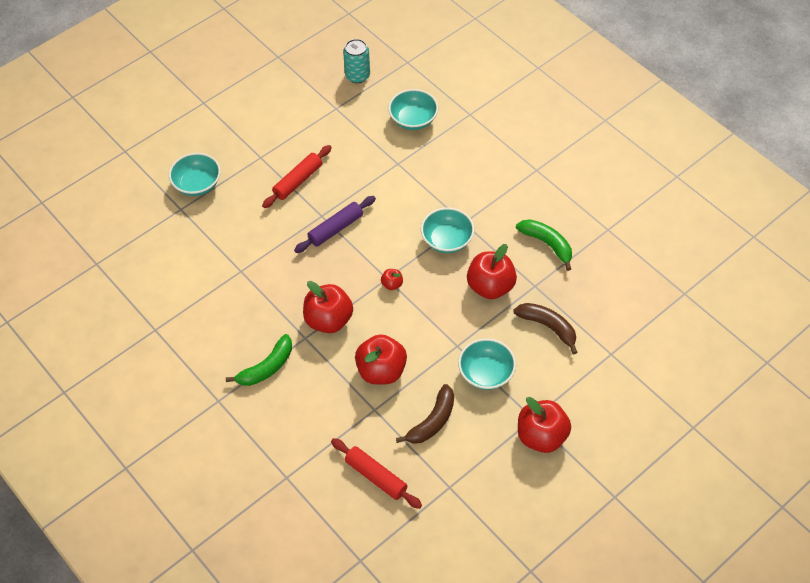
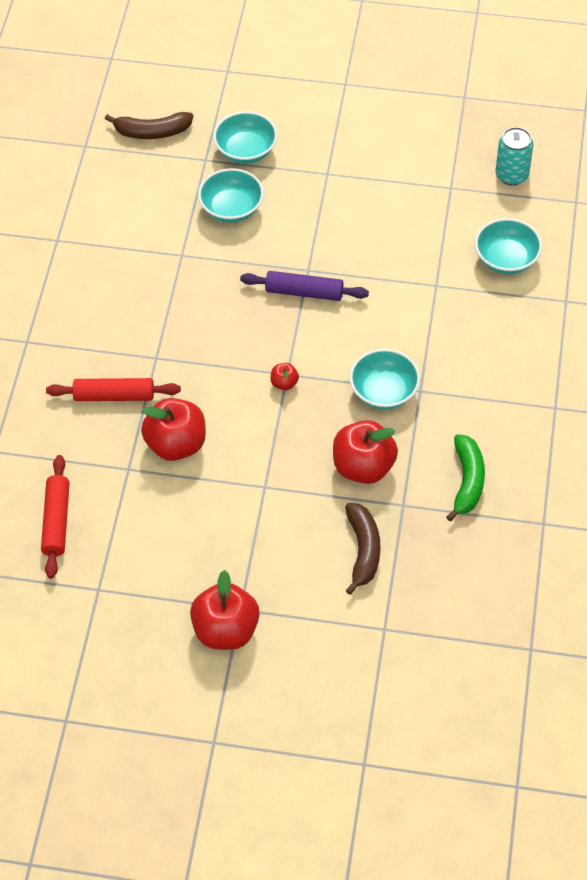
camera: 50 degrees right, 0 degrees up
green banana [226,334,292,386] -> none
red rolling pin [262,145,332,208] -> red rolling pin moved to [46,378,181,401]
red apple [303,281,353,333] -> none
brown banana [396,384,454,444] -> brown banana moved to [105,112,193,139]
turquoise bowl [458,338,516,390] -> turquoise bowl moved to [198,168,264,223]

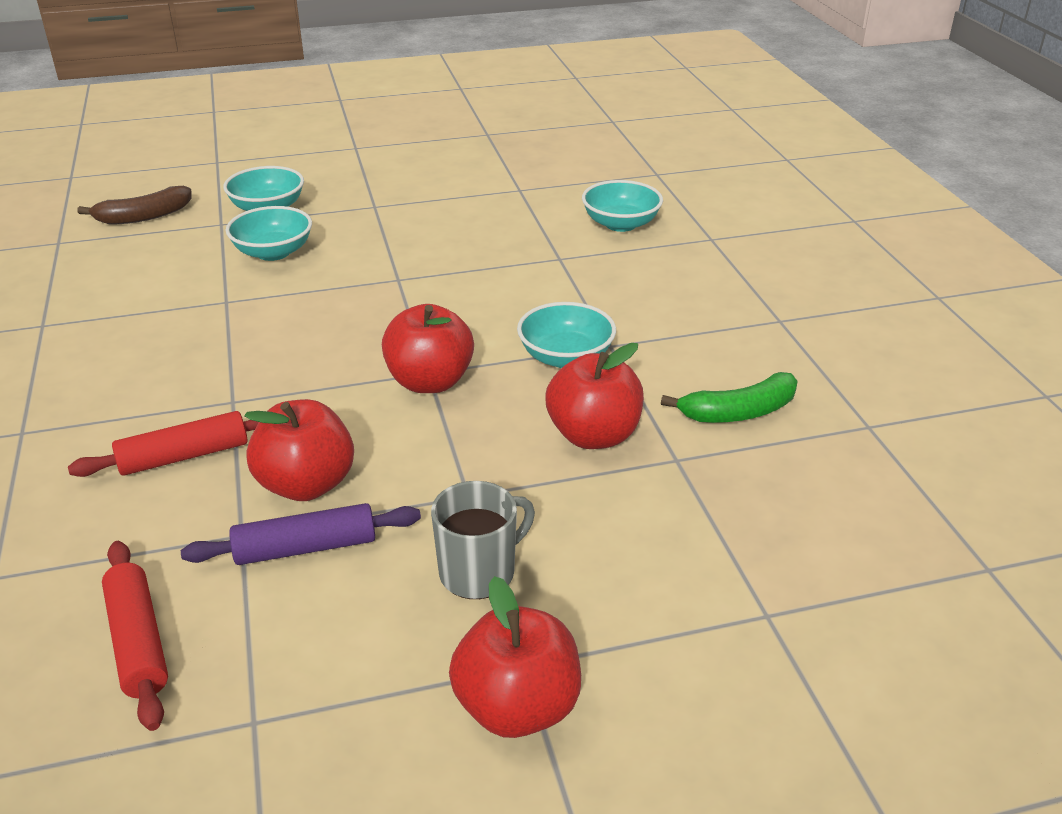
camera: 25 degrees left, 20 degrees down
purple rolling pin [240,271,369,301] -> purple rolling pin moved to [181,503,421,565]
red apple [271,363,299,390] -> red apple [382,304,474,393], size x2.20
brown banana [345,503,380,595] -> none
green banana [446,434,485,521] -> green banana turned 90 degrees clockwise [661,372,798,423]
turquoise can [495,127,533,185] -> none
none -> grey mug [431,481,535,599]

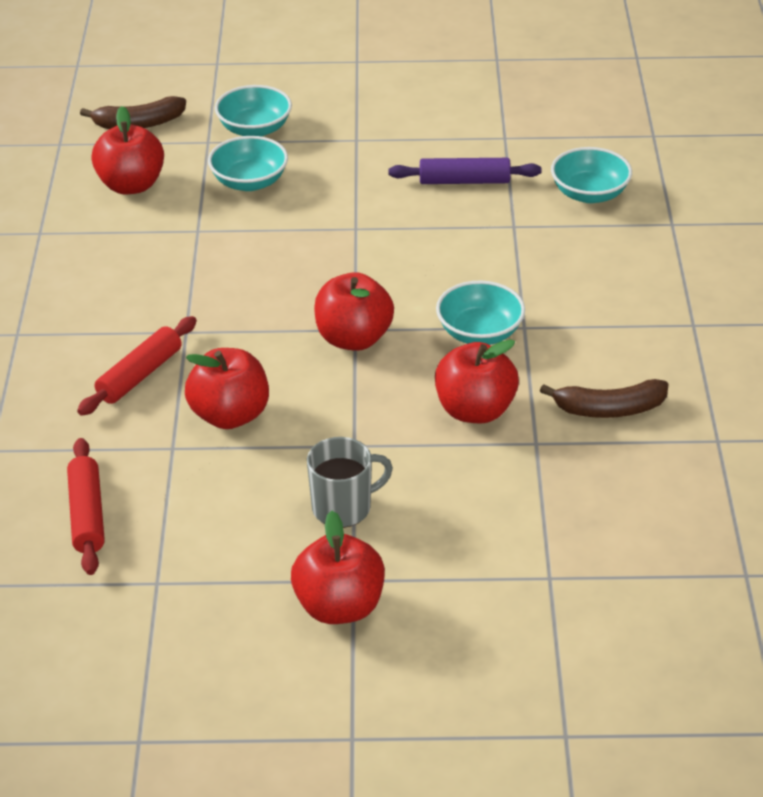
camera: 15 degrees right, 5 degrees up
red rolling pin [68,411,259,477] -> red rolling pin turned 45 degrees counterclockwise [77,316,197,416]
purple rolling pin [181,503,421,565] -> purple rolling pin moved to [388,158,542,184]
green banana [661,372,798,423] -> brown banana [540,379,669,418]
none -> red apple [91,106,164,194]

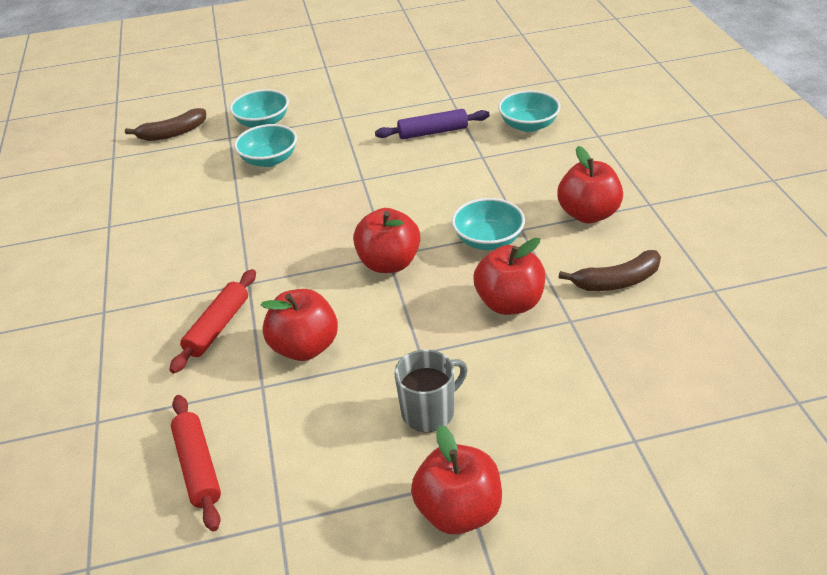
camera: 10 degrees left, 0 degrees up
red apple [91,106,164,194] -> red apple moved to [557,146,623,223]

